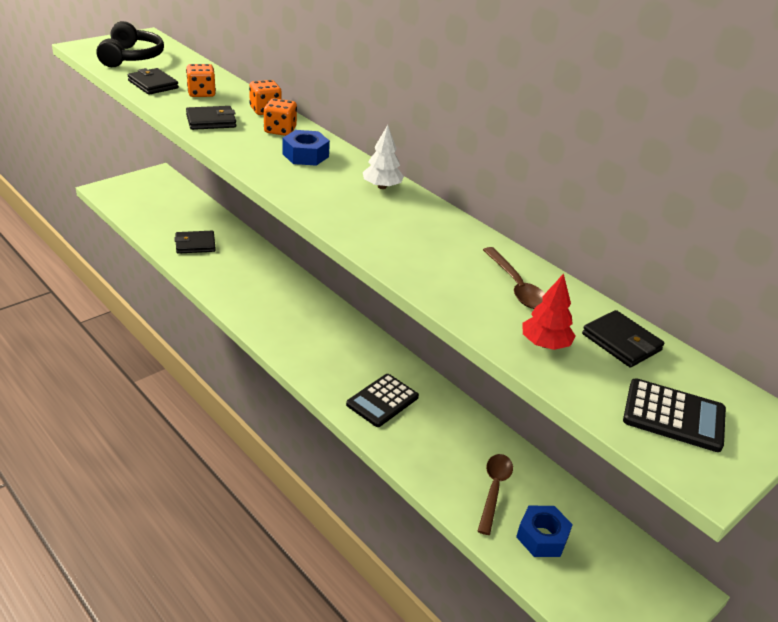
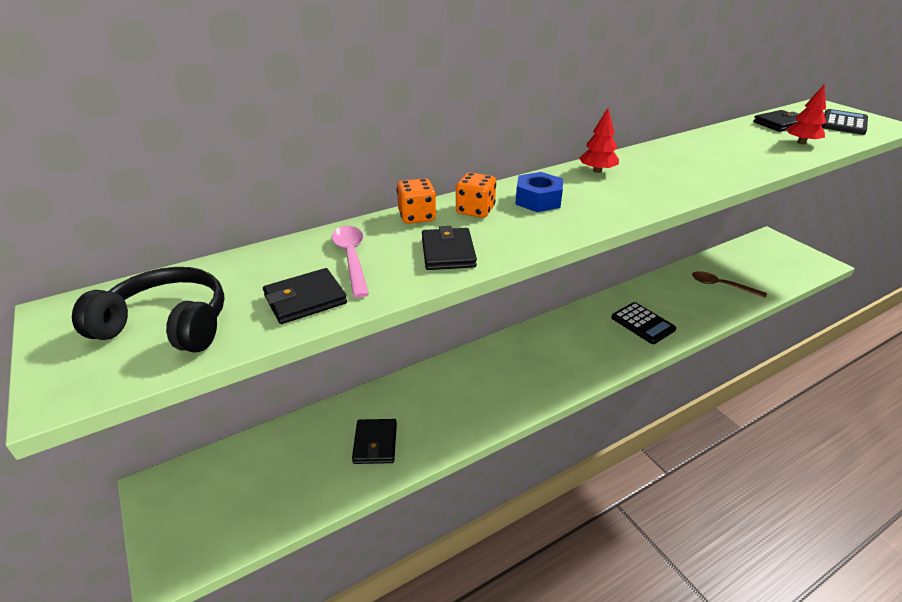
camera: 75 degrees left, 0 degrees up
orange dice [186,64,216,97] -> pink spoon [332,226,369,298]
white tree [363,125,404,189] -> red tree [579,108,619,173]
brown spoon [483,247,545,309] -> none
blue nut [516,506,573,557] -> none

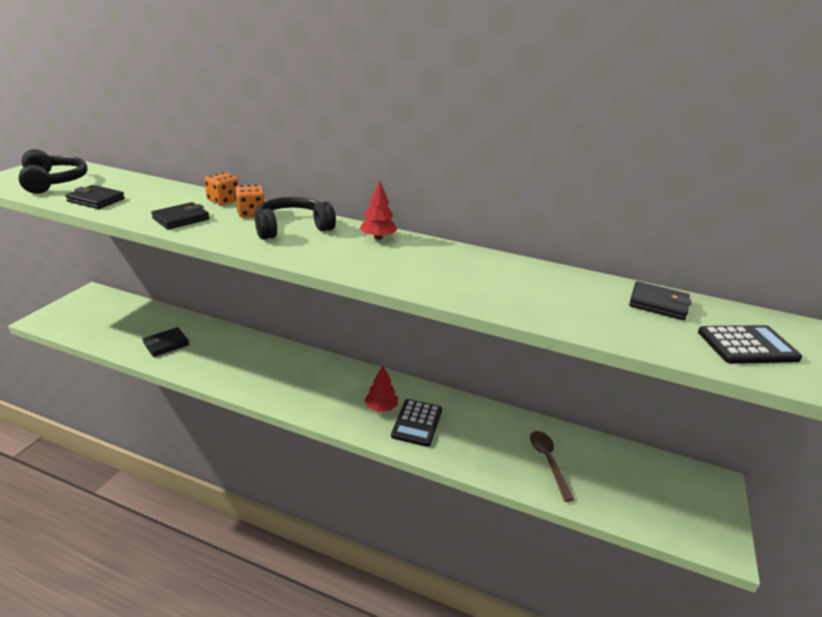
camera: 50 degrees right, 5 degrees down
pink spoon [332,226,369,298] -> none
blue nut [515,172,563,212] -> black headphones [254,197,336,240]
red tree [785,84,826,144] -> red tree moved to [365,366,398,412]

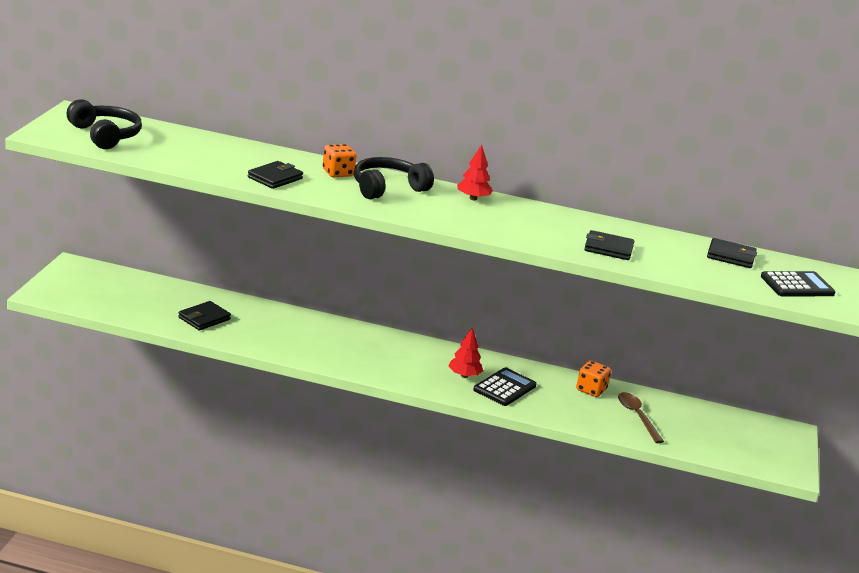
camera: 10 degrees left, 5 degrees down
black wallet [65,185,125,209] -> black wallet moved to [584,230,634,260]
orange dice [204,172,239,205] -> orange dice moved to [576,361,611,397]
black calculator [391,399,442,447] -> black calculator turned 150 degrees counterclockwise [473,367,536,406]

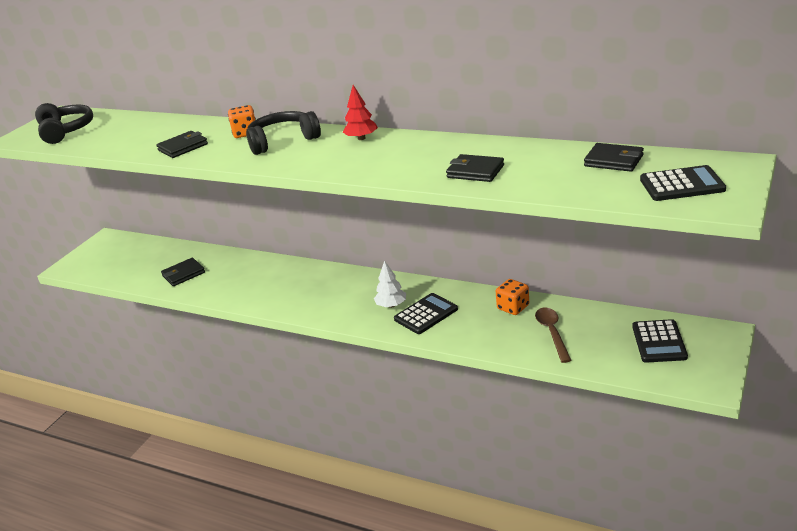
camera: 20 degrees right, 5 degrees up
red tree [449,327,483,378] -> white tree [374,261,406,308]
none -> black calculator [632,319,688,363]

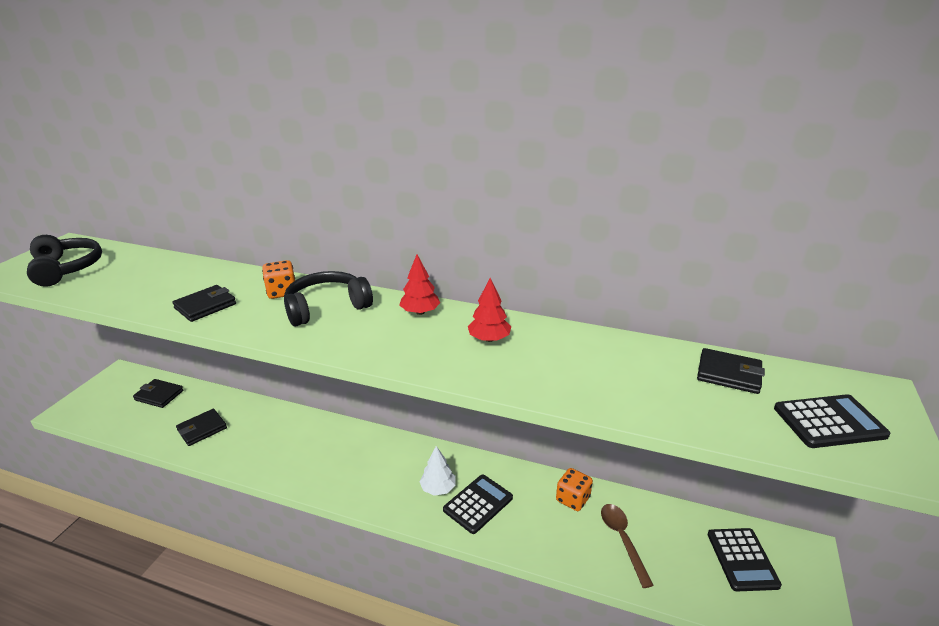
camera: 10 degrees left, 0 degrees up
black wallet [446,154,504,182] -> black wallet moved to [133,379,184,408]
none -> red tree [468,278,511,342]

